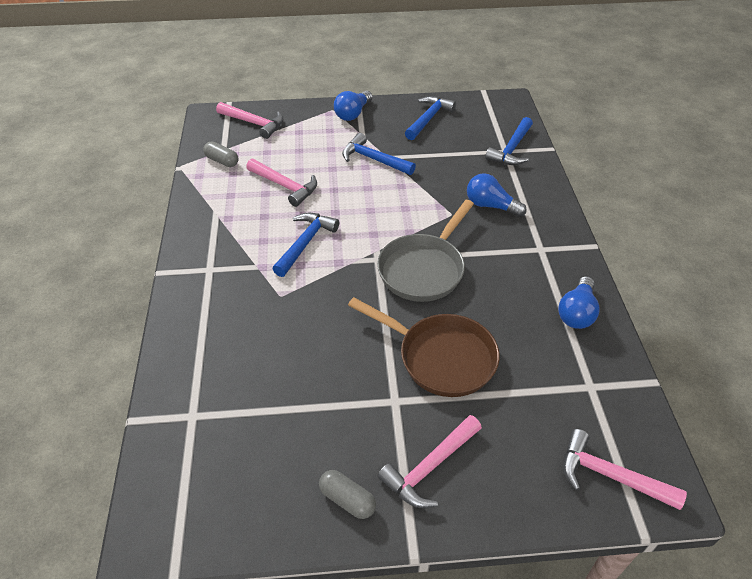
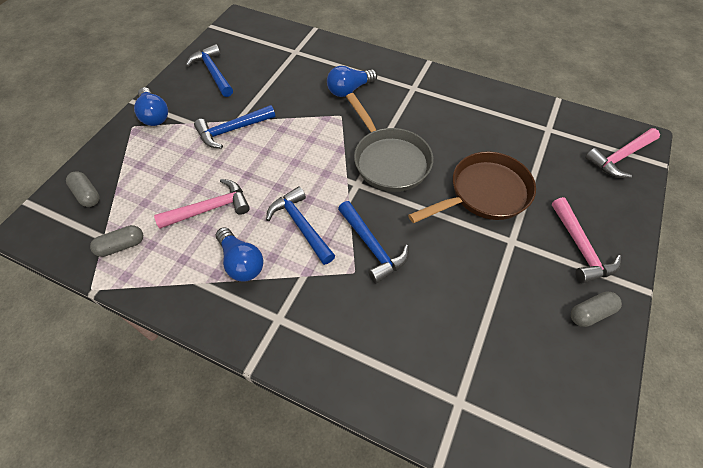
camera: 60 degrees left, 10 degrees up
pink hammer [216,102,283,139] -> grey capsule [66,171,99,207]
blue hammer [485,117,533,165] -> blue hammer moved to [338,201,409,283]
blue light bulb [558,276,600,329] -> blue light bulb moved to [216,227,263,282]

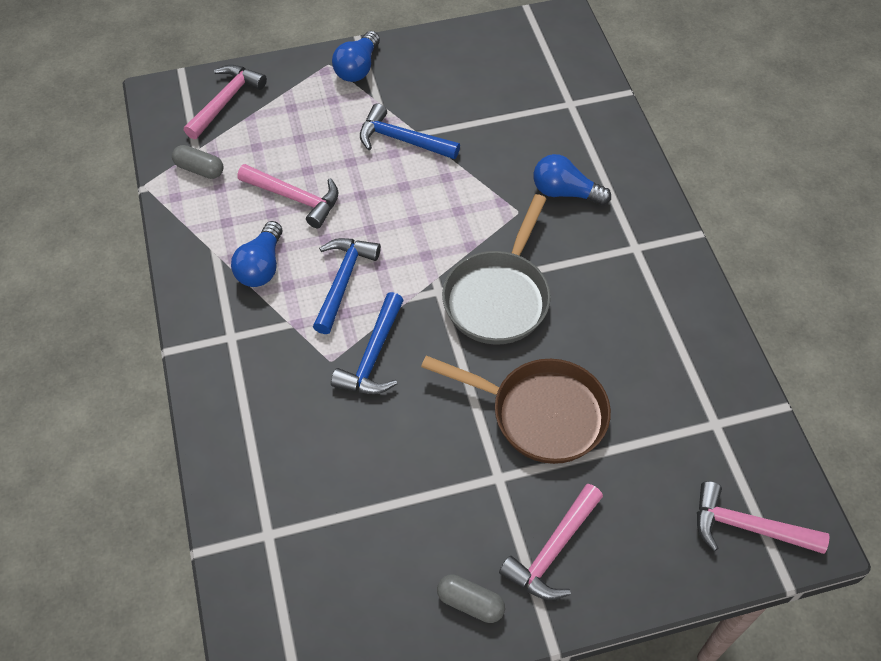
camera: 50 degrees right, 0 degrees up
grey capsule [66,171,99,207] -> pink hammer [184,65,267,139]
blue hammer [186,44,233,97] -> none

